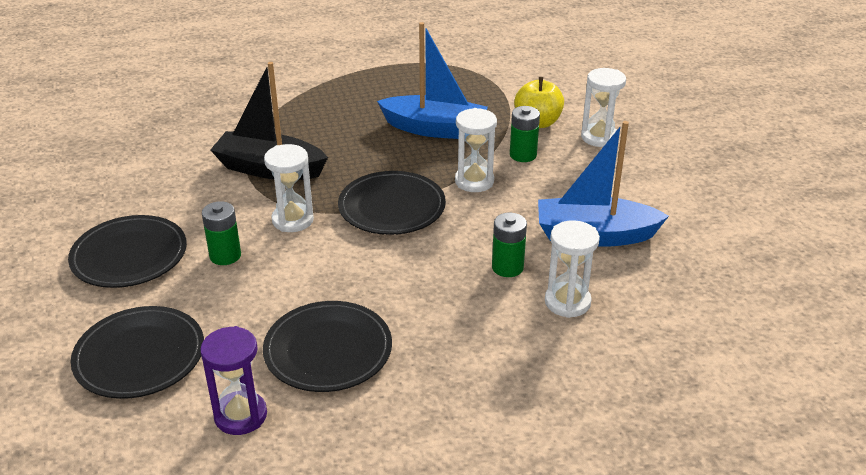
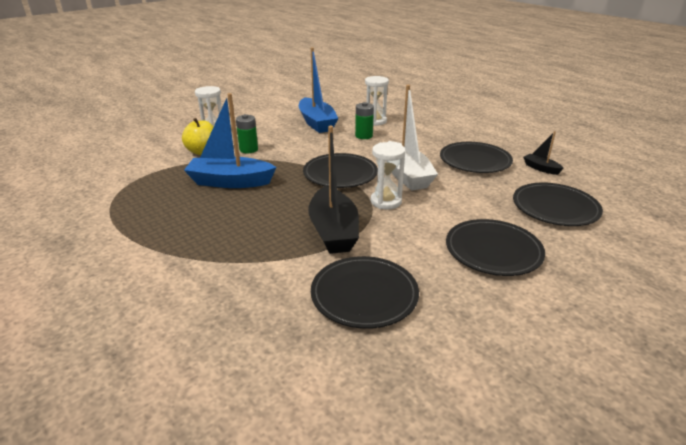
camera: 115 degrees left, 5 degrees down
purple hourglass [200,326,267,435] -> black boat [523,131,564,175]
green battery [202,201,241,265] -> none
blue boat [377,22,488,139] -> blue boat turned 75 degrees counterclockwise [184,93,276,188]
white hourglass [455,108,497,192] -> none
none -> black plate [311,256,419,329]
none -> white boat [388,85,438,191]

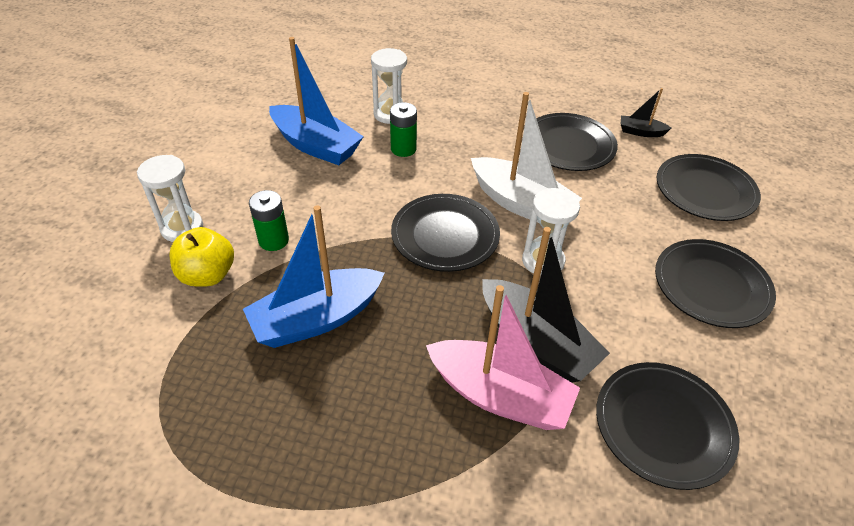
camera: 35 degrees left, 15 degrees up
none -> pink boat [426,285,580,430]

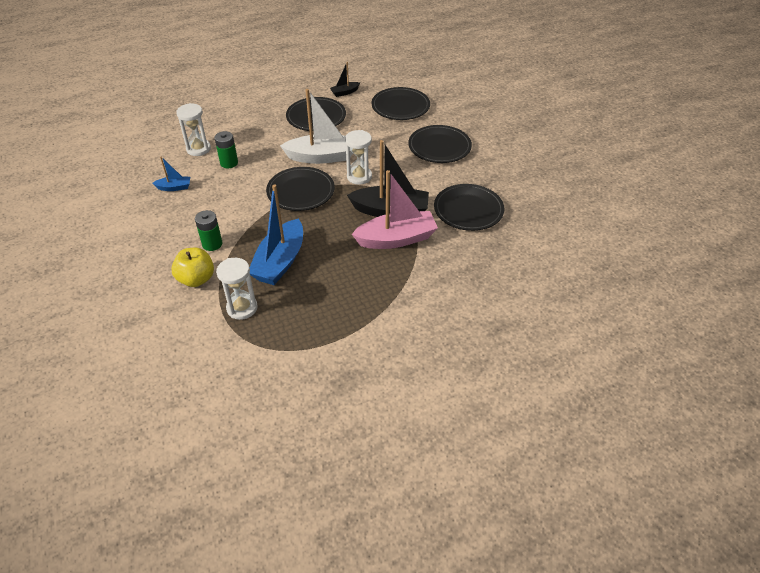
camera: 40 degrees left, 0 degrees up
white hourglass [137,155,203,242] -> white hourglass moved to [216,258,258,320]
blue boat [269,37,364,165] -> blue boat [152,156,190,191], size x0.48

